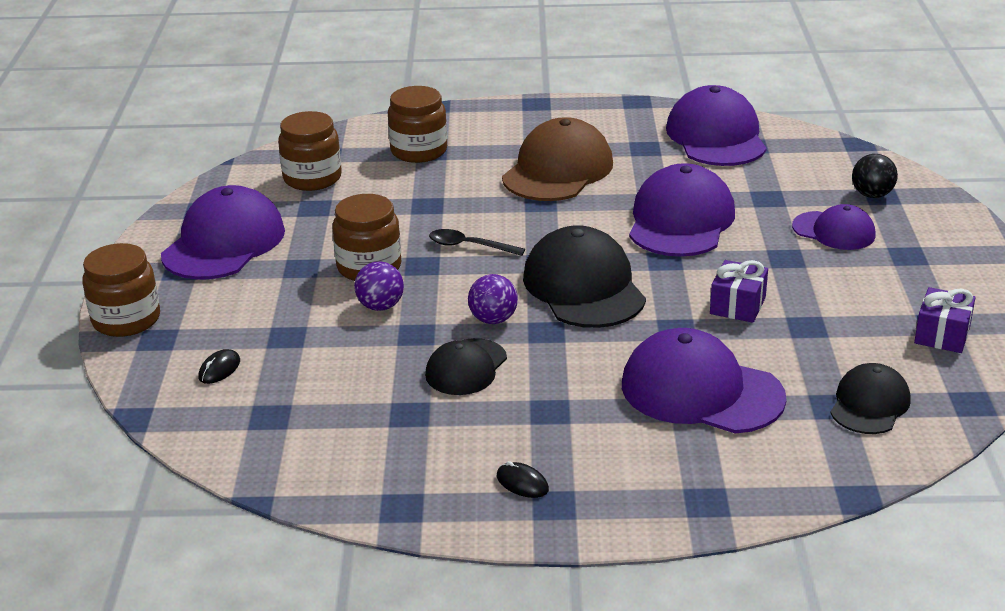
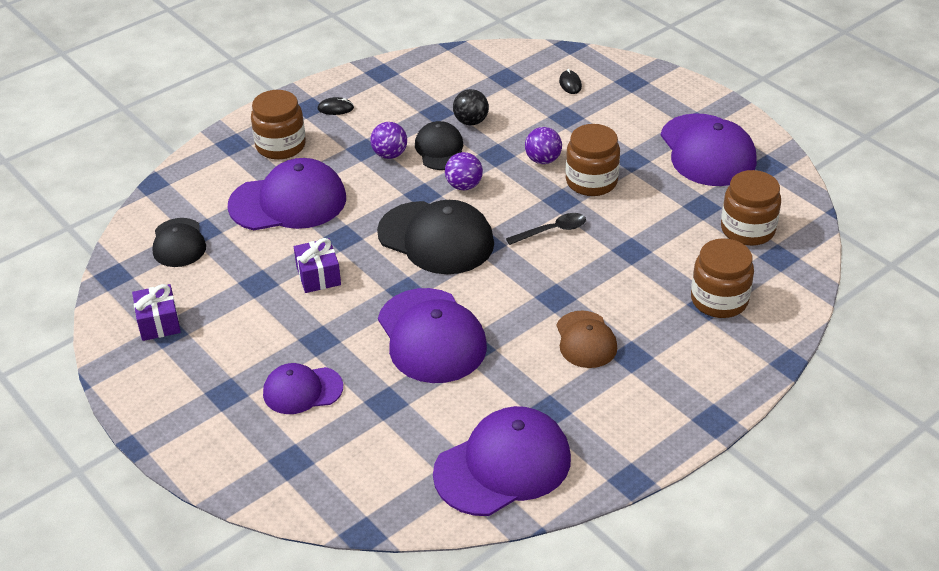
camera: 140 degrees right, 10 degrees up
brown jar [82,243,160,337] -> brown jar moved to [251,90,306,160]
brown cap [502,117,613,201] -> brown cap [556,311,617,368], size x0.59
purple cap [666,85,767,166] -> purple cap turned 75 degrees counterclockwise [433,406,571,516]
black ball [852,154,898,198] -> black ball moved to [453,89,489,125]
none -> purple ball [370,122,407,159]

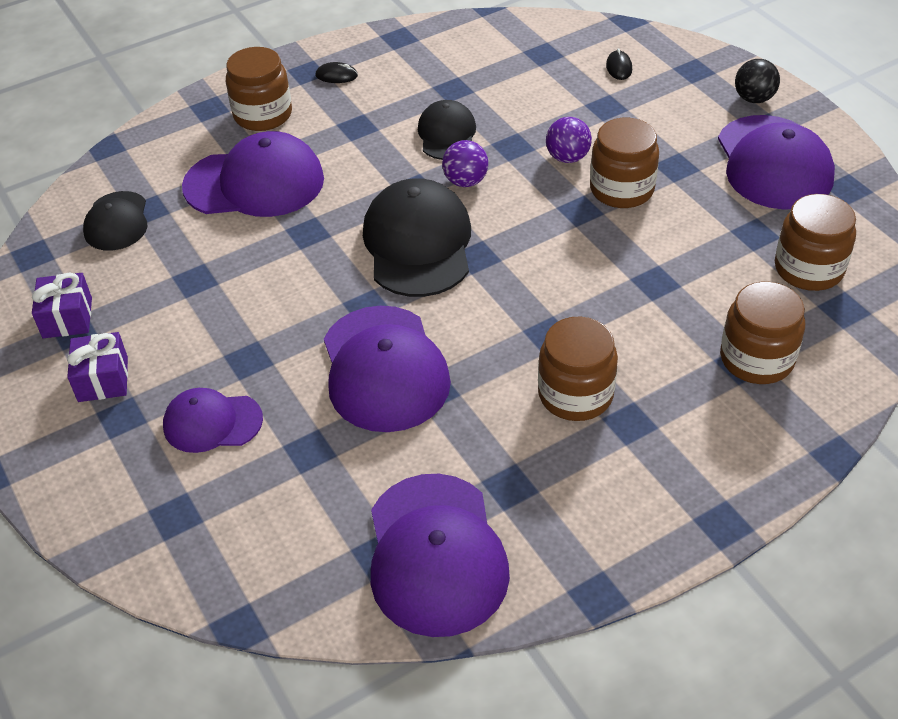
camera: 10 degrees right, 5 degrees up
purple gift [294,238,341,293] -> purple gift moved to [67,332,128,402]
purple ball [370,122,407,159] -> none
black cap [377,200,494,274] -> black cap turned 135 degrees counterclockwise [363,178,471,297]
purple cap [433,406,571,516] -> purple cap turned 105 degrees clockwise [371,474,510,637]
black ball [453,89,489,125] -> black ball moved to [735,59,780,103]
black spoon [506,213,586,245] -> none
brown cap [556,311,617,368] -> brown jar [538,316,618,421]

